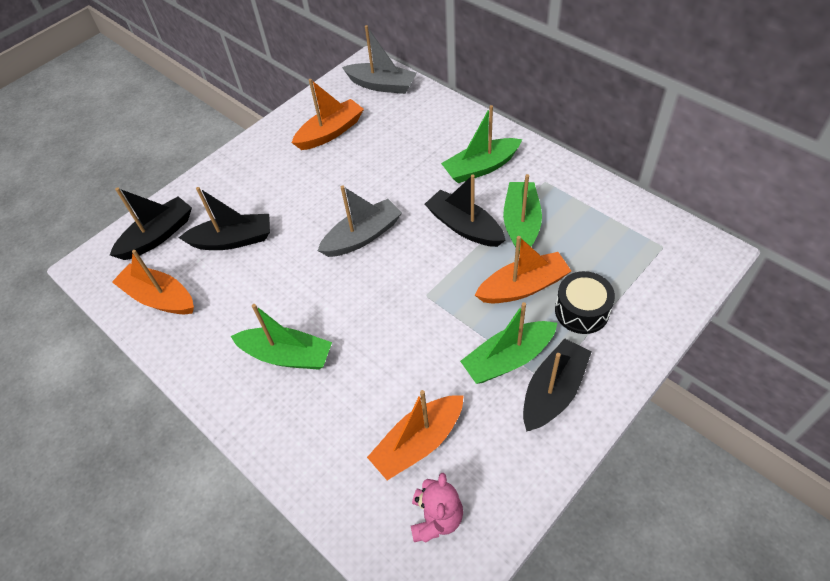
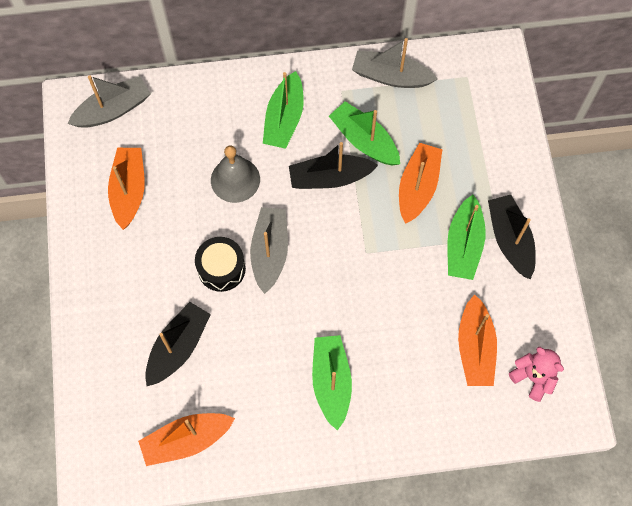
camera: 55 degrees left, 15 degrees up
black boat [110,188,192,260] -> none
green boat [231,304,332,370] -> green boat turned 60 degrees counterclockwise [312,335,352,430]
black drum [555,271,615,334] -> black drum moved to [195,237,246,292]
none -> grey bell [211,145,260,203]
none -> grey boat [352,38,438,88]

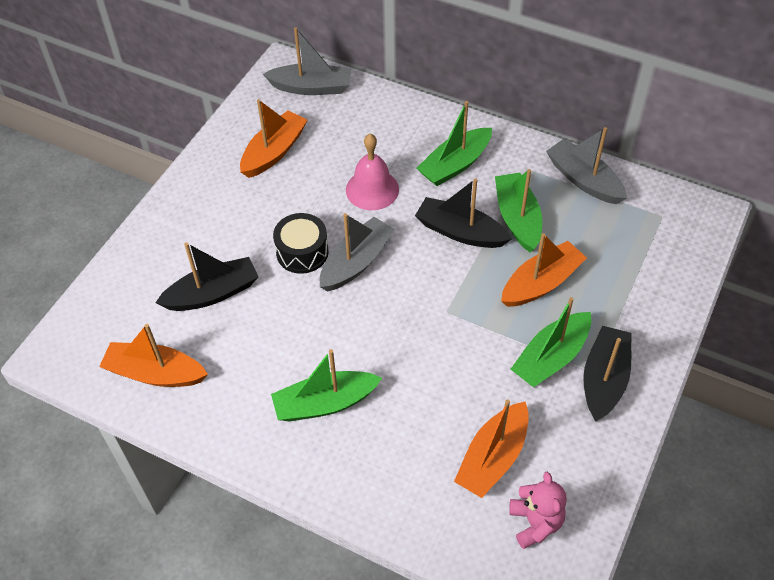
camera: 35 degrees right, 15 degrees down
grey bell [211,145,260,203] -> pink bell [346,134,399,210]
green boat [312,335,352,430] -> green boat turned 135 degrees counterclockwise [271,349,382,422]

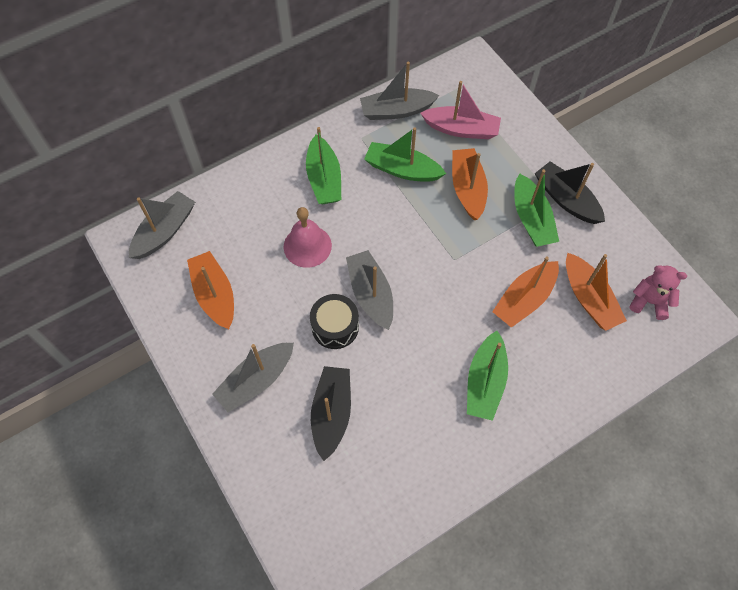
camera: 60 degrees left, 10 degrees up
orange boat [99,324,208,387] -> orange boat moved to [492,257,559,328]
black boat [415,178,512,248] -> none
none -> grey boat [212,343,294,413]
none -> pink boat [420,81,501,139]

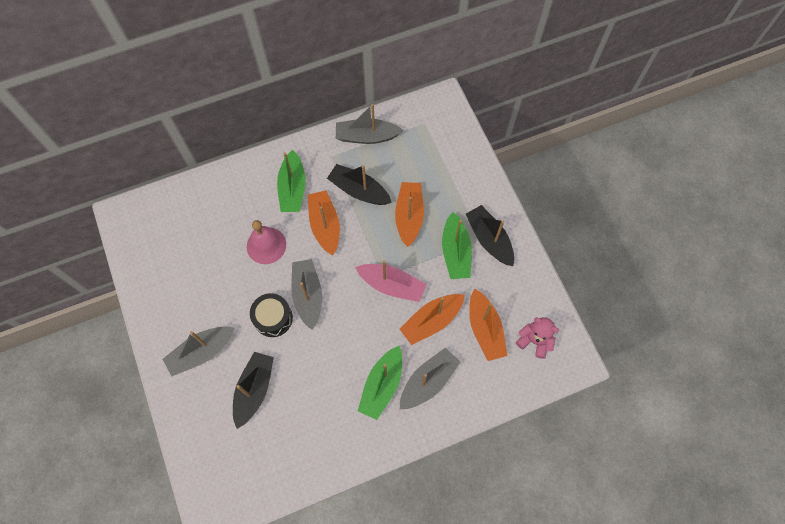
camera: 10 degrees right, 5 degrees up
grey boat [129,191,195,259] -> grey boat moved to [400,348,460,409]
orange boat [187,251,234,329] -> orange boat moved to [308,190,340,256]
green boat [364,127,446,182] -> black boat [327,164,391,205]
pink boat [420,81,501,139] -> pink boat moved to [355,260,427,302]

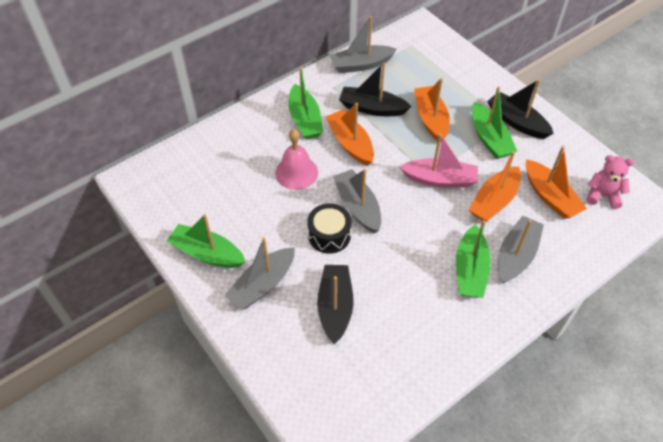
camera: 15 degrees left, 15 degrees down
none -> green boat [167,214,246,268]

